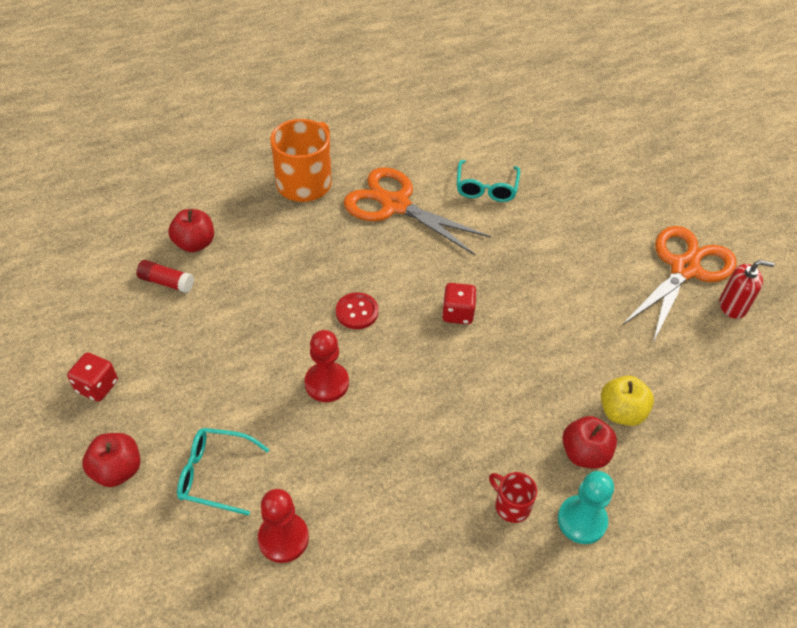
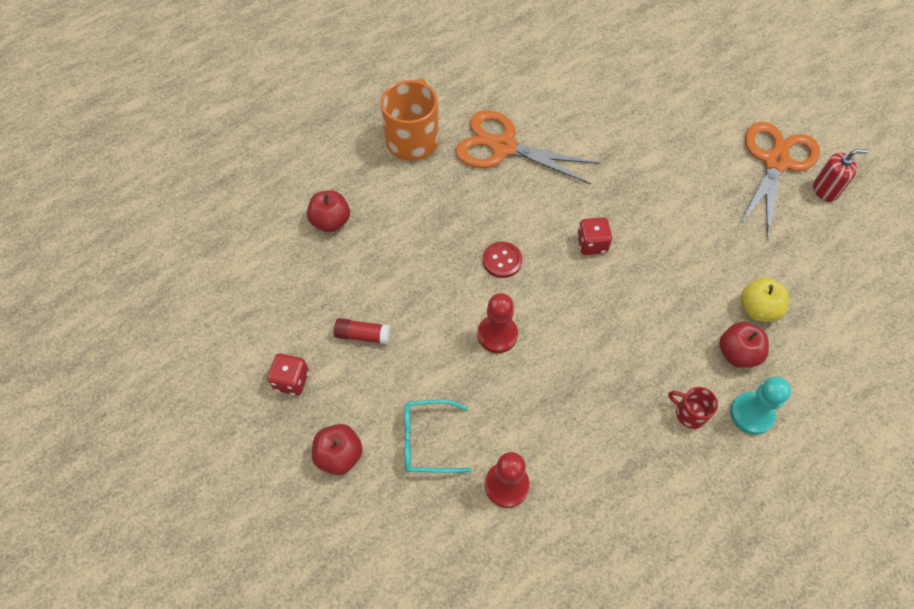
camera: 10 degrees left, 10 degrees up
red glue stick [136,260,194,293] -> red glue stick moved to [334,318,391,344]
turquoise glasses [457,160,520,202] -> none

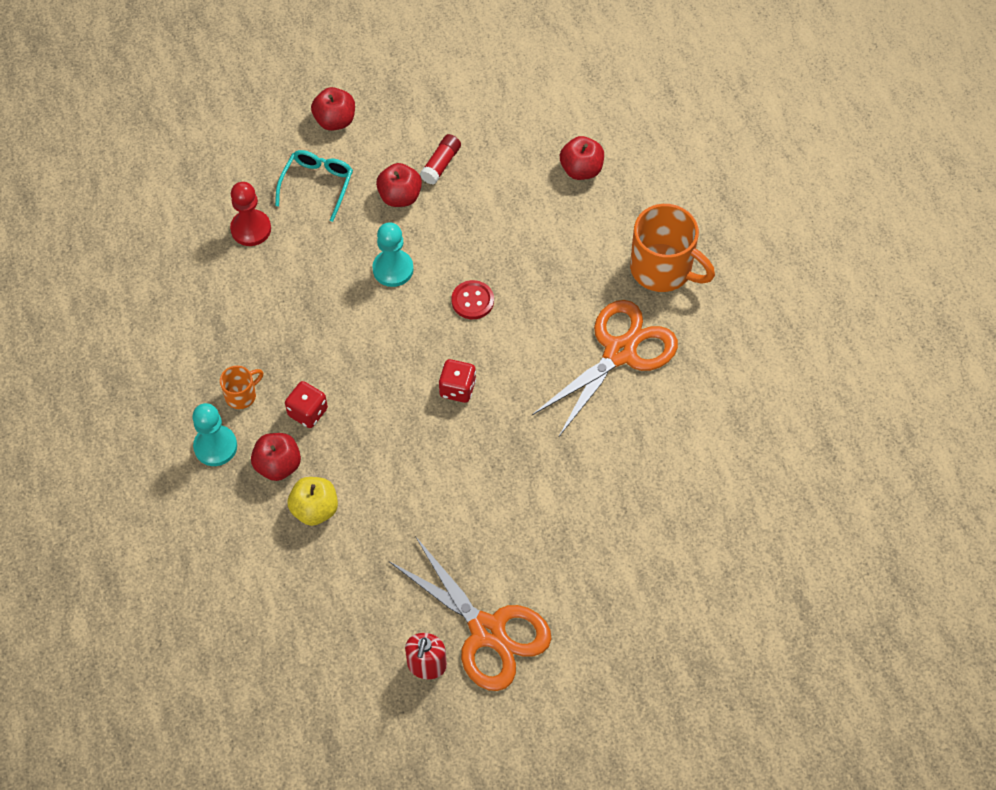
camera: 110 degrees right, 0 degrees up
red dice [267,353,309,395] -> red dice moved to [285,381,328,428]
red pawn [478,293,518,353] -> turquoise pawn [372,222,414,287]
red mug [668,387,718,429] -> orange mug [220,366,263,409]
none -> red apple [376,163,422,207]

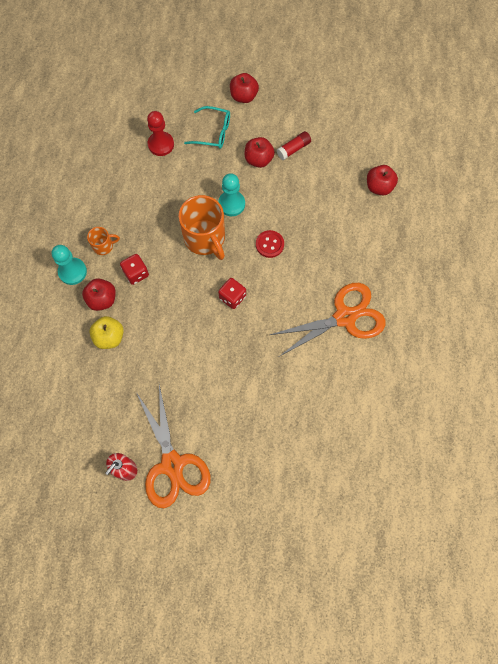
camera: 25 degrees right, 10 degrees up
turquoise glasses [275,150,353,222] -> turquoise glasses turned 60 degrees clockwise [184,106,230,149]
orange mug [630,204,715,292] -> orange mug moved to [179,195,225,260]

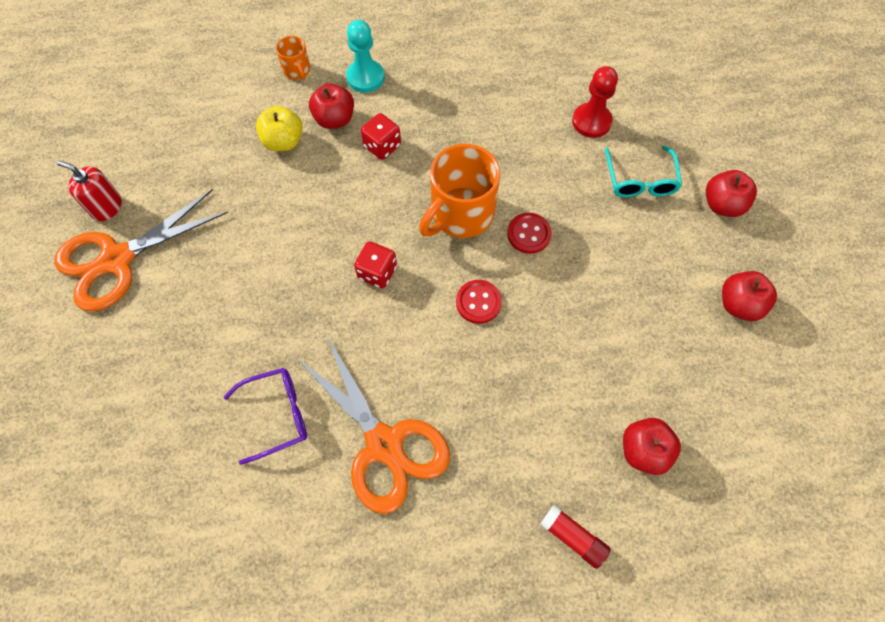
camera: 75 degrees right, 5 degrees down
orange mug [87,227,120,255] -> orange mug moved to [276,36,310,80]
turquoise pawn [218,173,245,216] -> red button [507,213,552,254]
red apple [245,137,275,168] -> red apple moved to [722,271,777,321]
red glue stick [277,131,311,160] -> red glue stick moved to [540,505,611,569]
none -> purple glasses [224,368,307,465]

